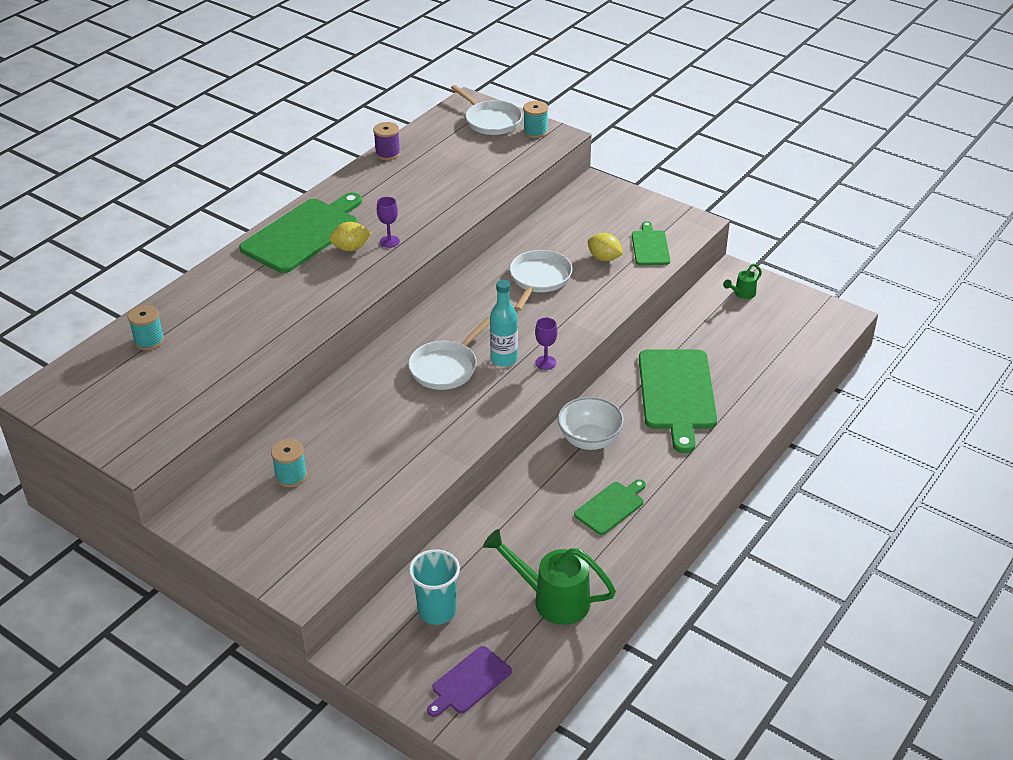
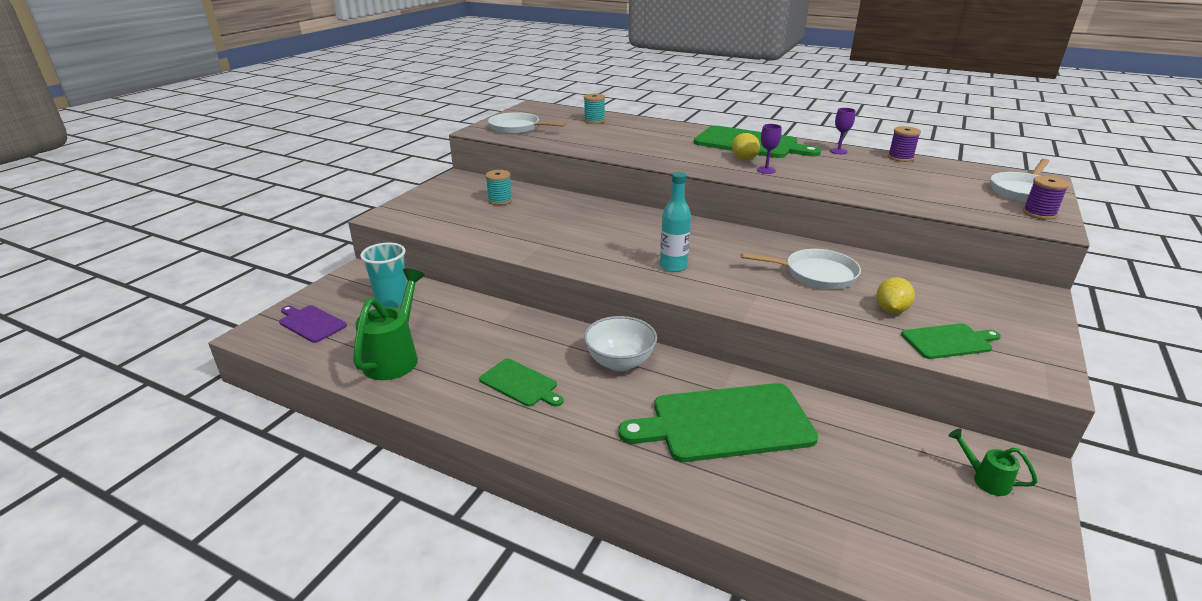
camera: 80 degrees right, 10 degrees down
white pan [408,317,490,390] -> white pan moved to [488,112,566,134]
turquoise spool [523,101,548,138] -> purple spool [1023,176,1069,220]
purple goblet [535,318,557,370] -> purple goblet moved to [830,108,856,154]

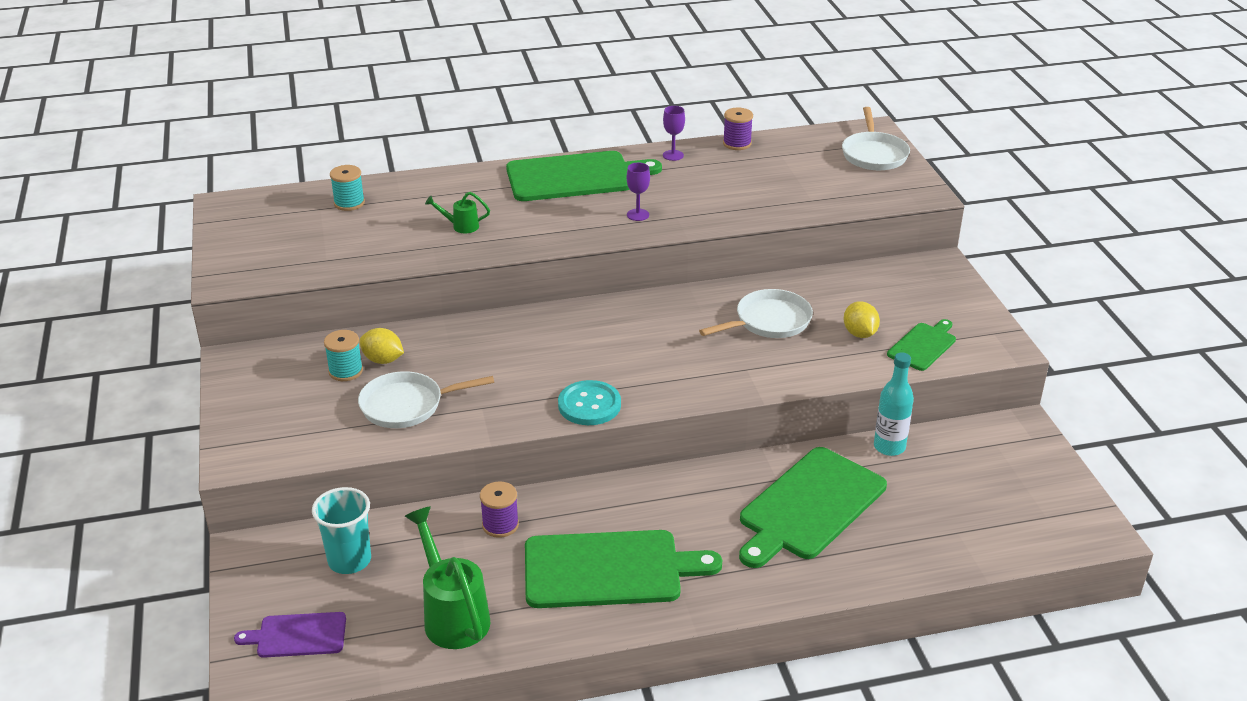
camera: 40 degrees left, 5 degrees up
green cutting board [479,359,563,407] -> green cutting board [525,530,722,608], size x1.91
white pan [488,112,566,134] -> white pan moved to [358,371,494,428]
white bowl [584,316,657,371] -> none
turquoise bottle [660,172,691,272] -> turquoise bottle moved to [874,353,914,456]
yellow lemon [732,133,760,160] -> yellow lemon moved to [359,328,404,364]
green watering can [948,429,1038,496] -> green watering can moved to [425,192,490,233]
purple spool [1023,176,1069,220] -> purple spool moved to [480,481,519,538]
none -> turquoise button [558,380,621,425]

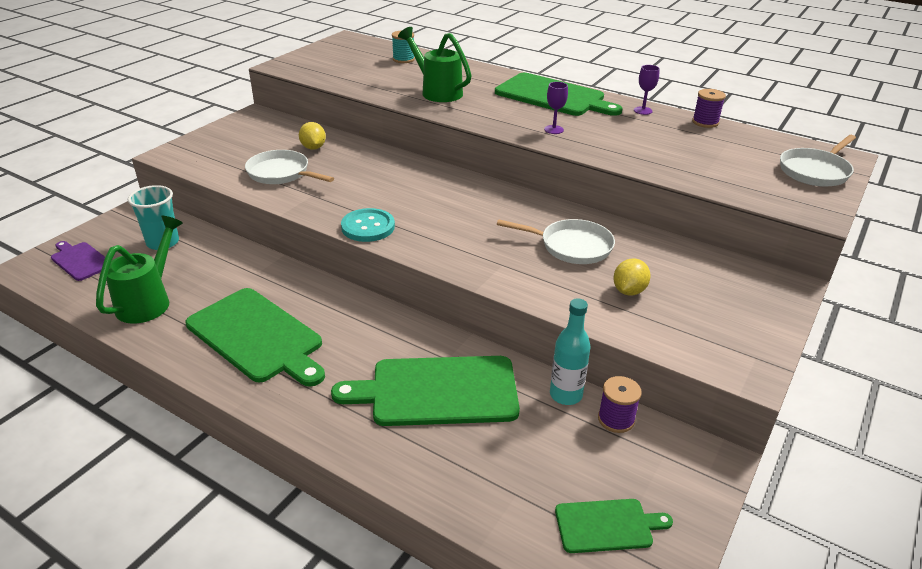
camera: 45 degrees right, 0 degrees up
turquoise spool [324,330,363,381] -> none
green watering can [425,192,490,233] -> green watering can [398,27,472,102], size x2.02
purple spool [480,481,519,538] -> purple spool moved to [598,376,642,433]
green cutting board [887,319,956,371] -> green cutting board moved to [555,499,673,553]

